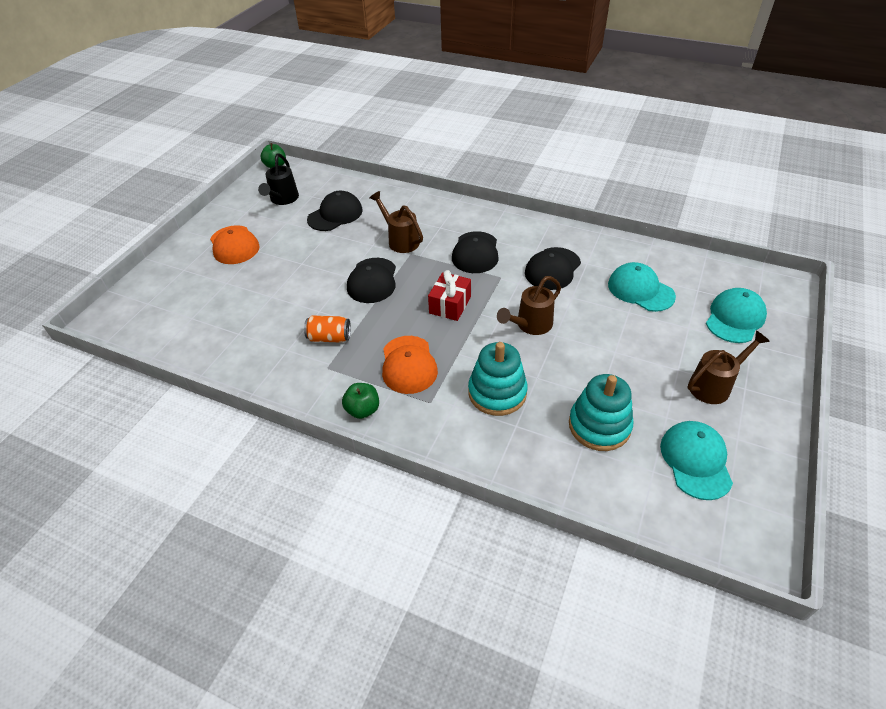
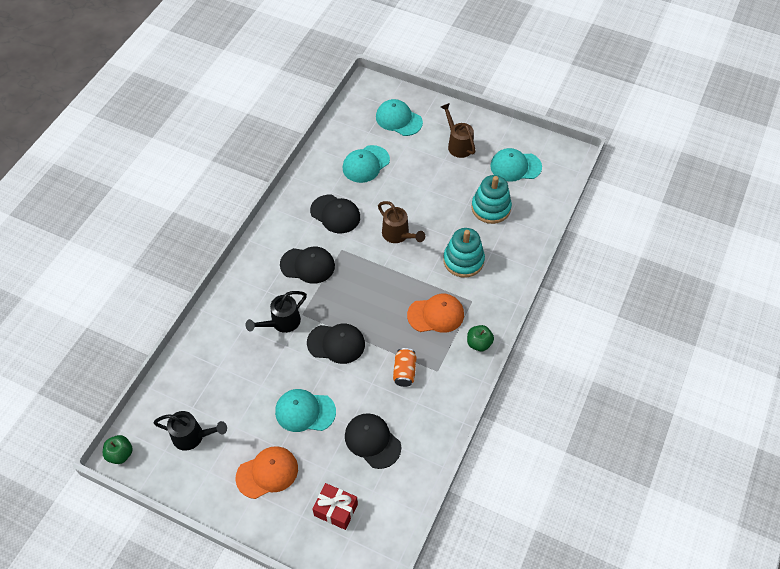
camera: 90 degrees left, 10 degrees up
black cap [307,191,363,231] -> black cap moved to [345,413,401,469]
brown watering can [370,191,423,253] -> black watering can [246,291,307,333]
red gift [428,270,471,321] -> red gift moved to [312,483,358,530]
none -> turquoise cap [275,389,336,432]

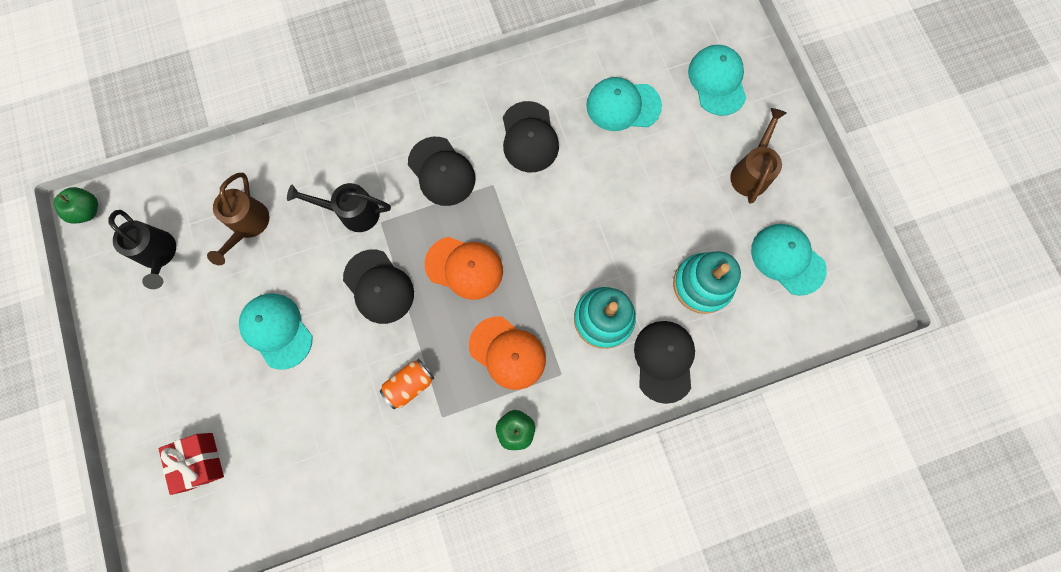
camera: 45 degrees right, 20 degrees up
orange cap [235,446,298,499] -> orange cap moved to [425,237,503,300]
black cap [345,413,401,469] -> black cap moved to [634,321,695,404]
brown watering can [378,201,425,243] -> brown watering can moved to [207,173,269,265]

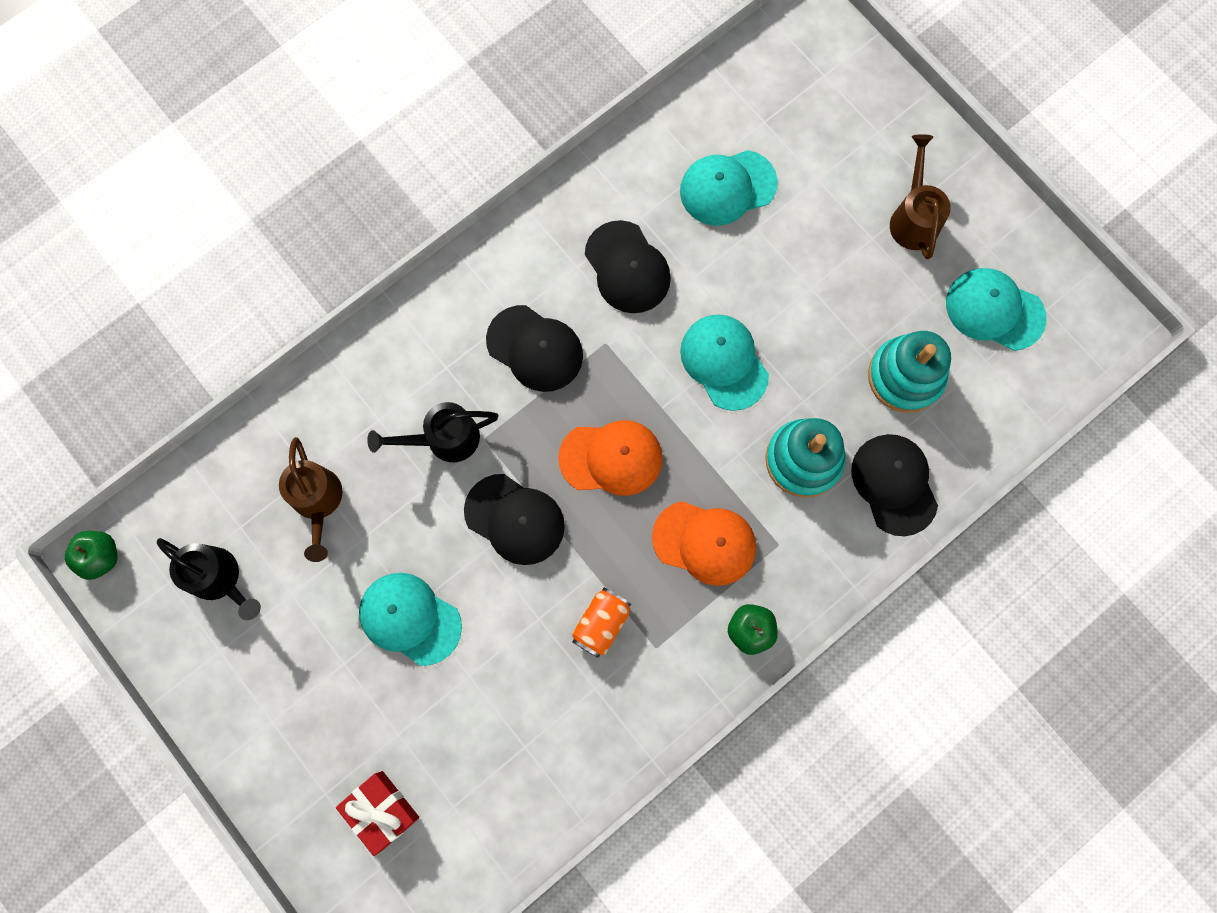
camera: 20 degrees left, 0 degrees up
turquoise cap [688,45,747,116] -> turquoise cap moved to [680,314,769,411]

